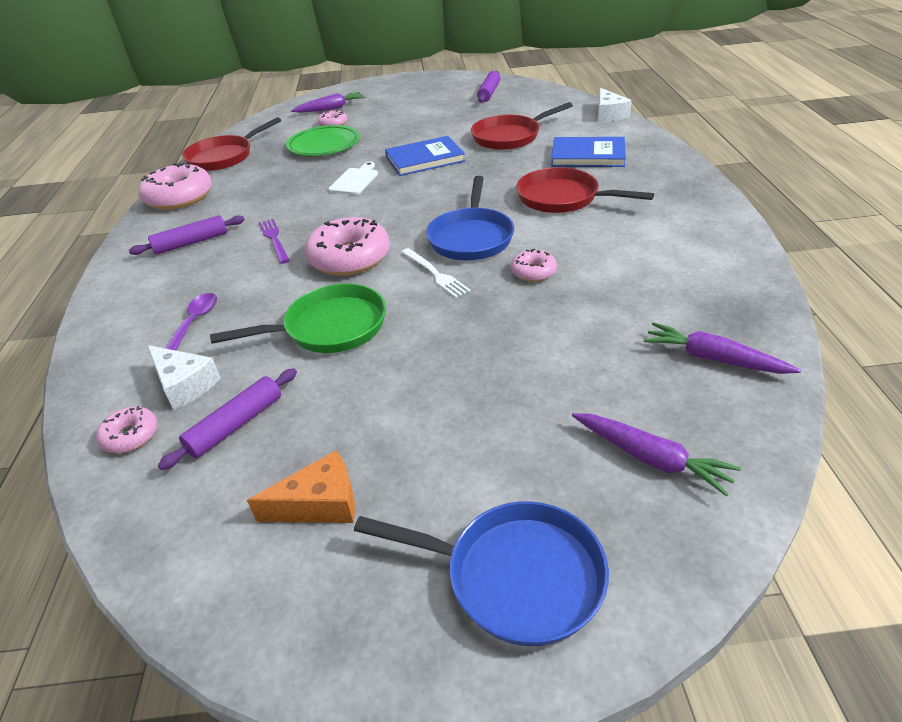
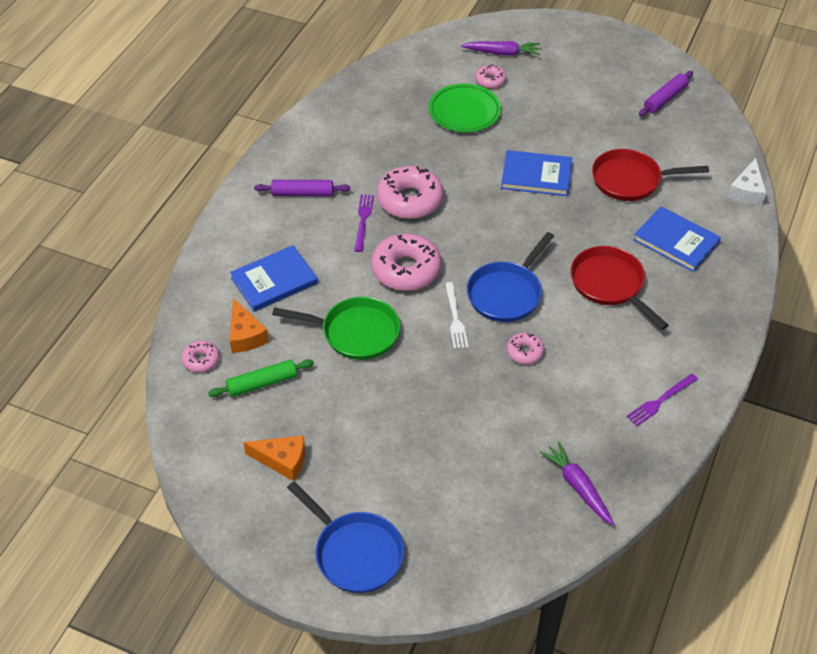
camera: 25 degrees right, 10 degrees up
pink donut [138,162,212,210] -> pink donut moved to [377,166,444,219]
white cheese [147,345,221,410] -> orange cheese [230,298,269,353]
purple rolling pin [158,368,297,470] -> green rolling pin [208,359,314,397]
purple spoon [165,293,217,350] -> blue book [230,245,318,312]
red pan [182,117,281,171] -> none
white cutting board [328,162,378,195] -> none
purple carrot [572,413,741,497] -> none
none -> purple fork [626,374,698,426]

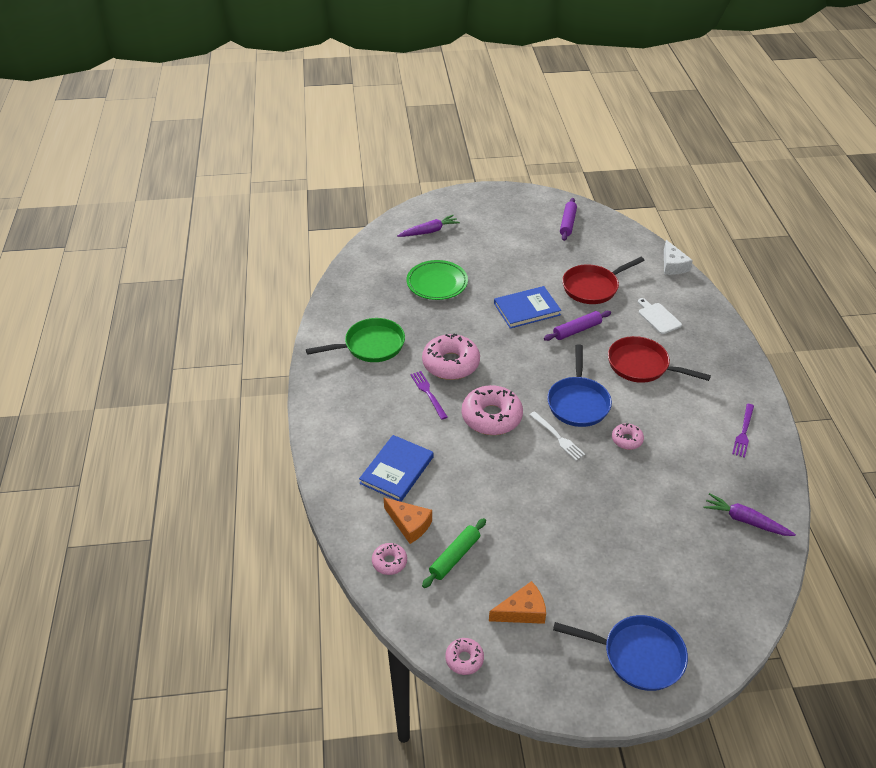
camera: 30 degrees left, 5 degrees down
purple rolling pin [254,180,350,196] -> purple rolling pin moved to [544,311,611,341]
green pan [272,297,400,360] -> green pan moved to [306,318,405,362]
pink donut [475,65,506,89] -> pink donut moved to [445,638,484,675]
blue book [633,206,721,272] -> white cutting board [638,298,682,334]

